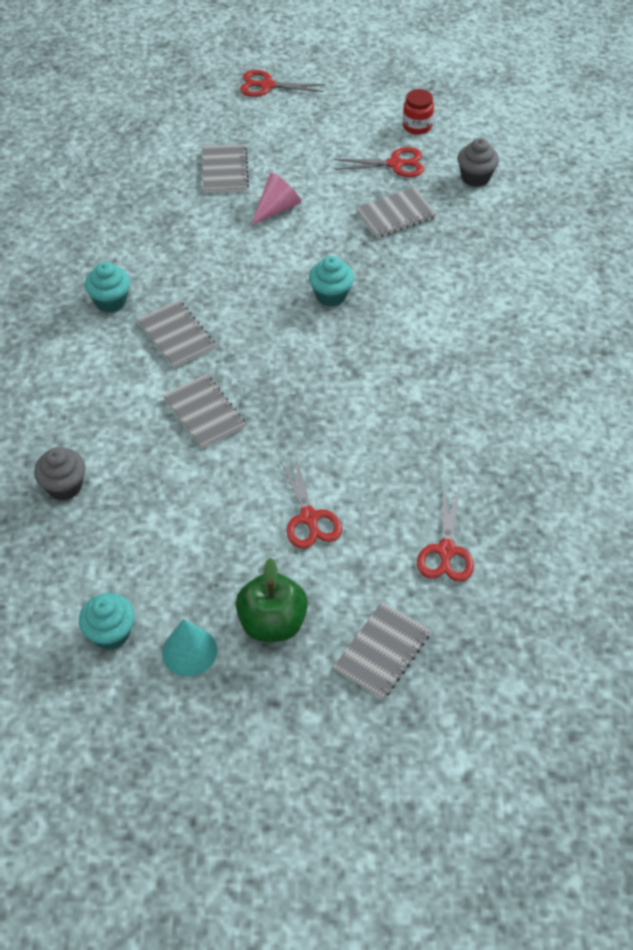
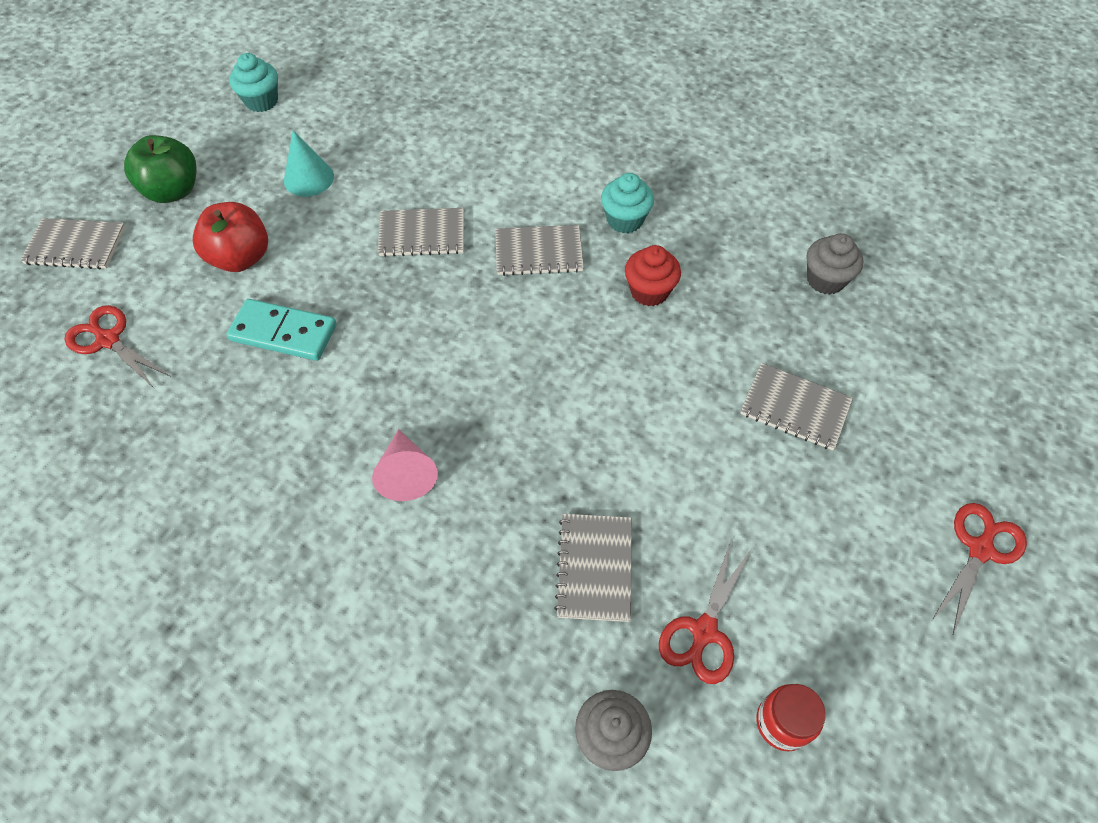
camera: 120 degrees right, 5 degrees up
grey cupcake [34,448,86,501] -> grey cupcake moved to [807,233,863,295]
turquoise cone [162,619,217,677] -> turquoise cone moved to [284,130,334,197]
pink cone [251,173,301,226] -> pink cone moved to [372,429,438,501]
red scissors [280,457,342,549] -> red apple [193,202,268,272]
turquoise cupcake [309,256,354,307] -> none
grey notebook [334,602,431,699] -> grey notebook turned 60 degrees counterclockwise [20,218,125,270]
none -> turquoise domino [227,299,337,361]
none -> red cupcake [625,245,681,306]

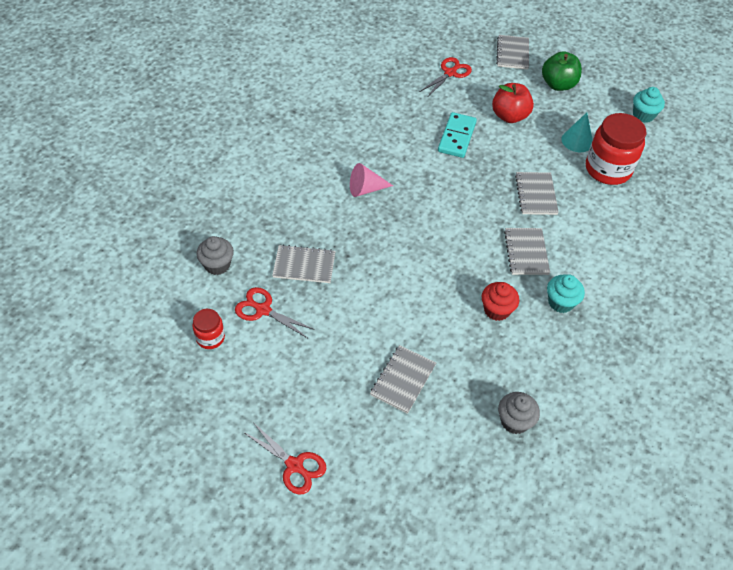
camera: 90 degrees right, 5 degrees down
none -> red jar [586,113,646,185]

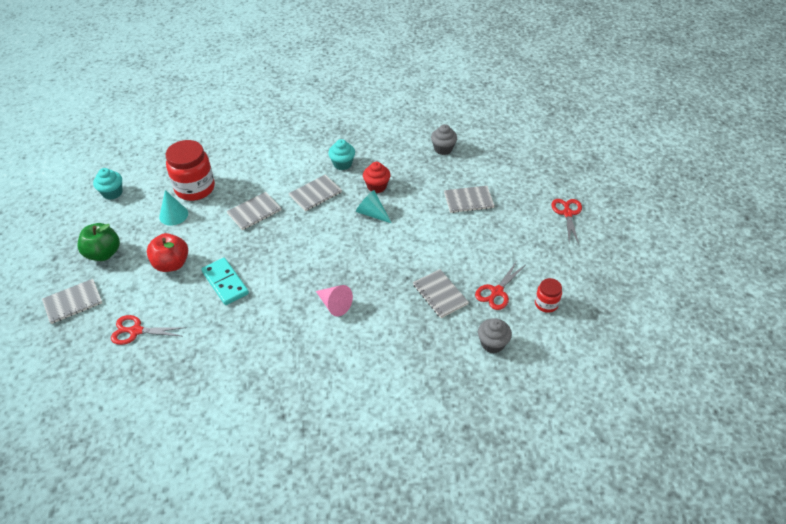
camera: 125 degrees left, 5 degrees down
red scissors [235,287,315,338] -> red scissors turned 45 degrees clockwise [475,261,525,310]
turquoise domino [438,112,477,158] -> turquoise domino turned 75 degrees clockwise [201,258,249,305]
none -> turquoise cone [356,190,391,223]

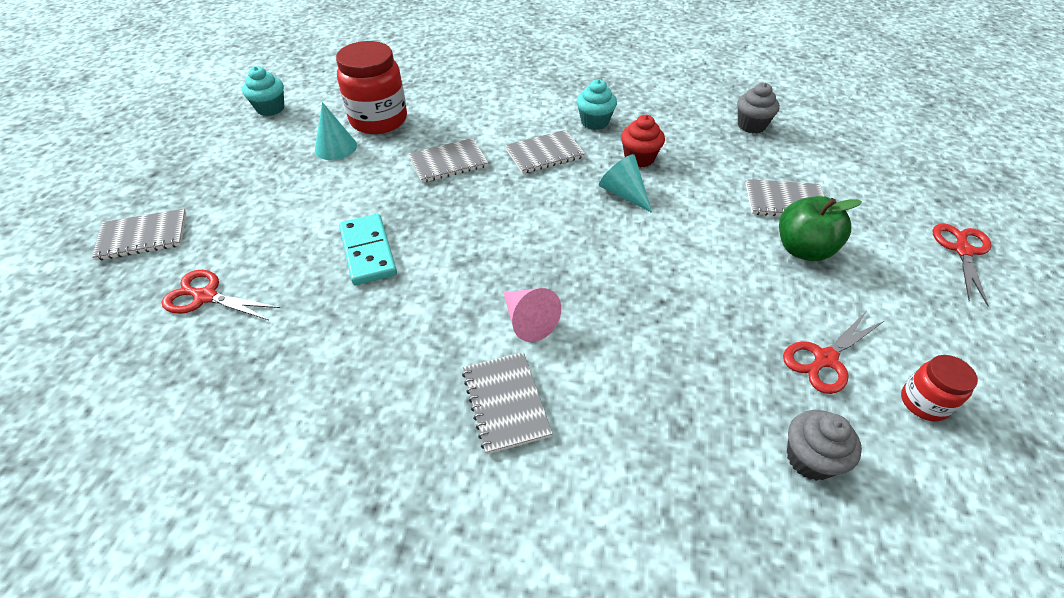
camera: 15 degrees right, 0 degrees up
green apple [77,223,120,261] -> green apple moved to [779,196,862,261]
red apple [147,233,188,272] -> none
grey notebook [413,269,469,318] -> grey notebook moved to [462,352,553,455]

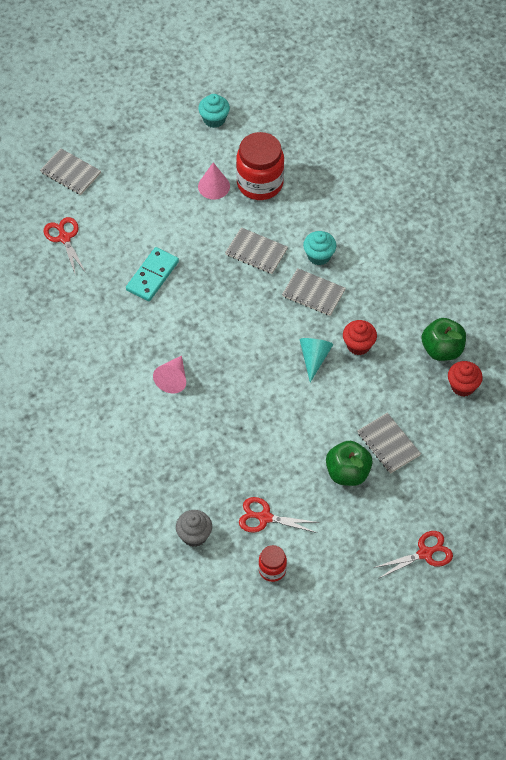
camera: 50 degrees right, 10 degrees up
turquoise cone [315,102,357,160] -> pink cone [198,162,230,199]
grey notebook [462,352,553,455] -> none
turquoise cupcake [576,79,617,130] -> turquoise cupcake moved to [303,231,337,265]
grey cupcake [737,83,780,133] -> red cupcake [448,361,483,397]
none -> green apple [422,318,466,361]

